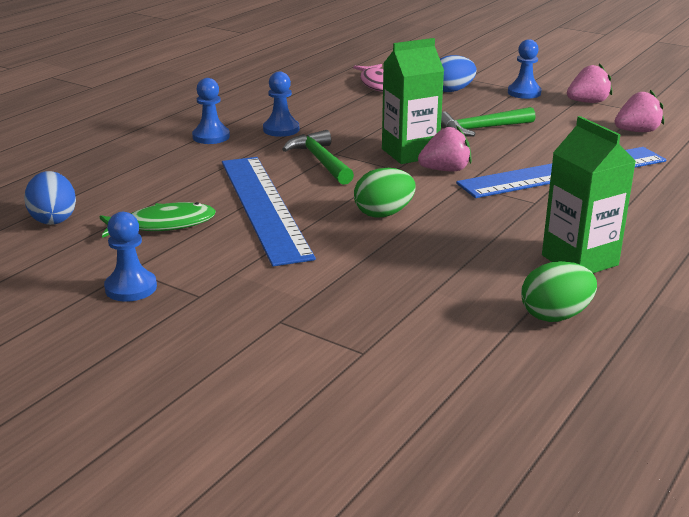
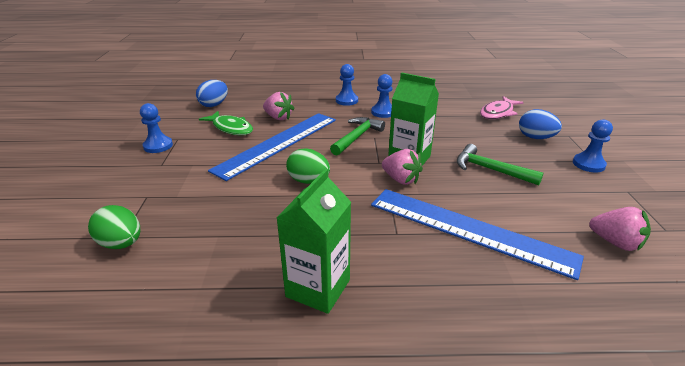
camera: 55 degrees right, 5 degrees up
green egg [521,261,597,322] -> green egg moved to [88,205,140,249]
pink strawberry [567,63,612,103] -> pink strawberry moved to [263,92,295,120]

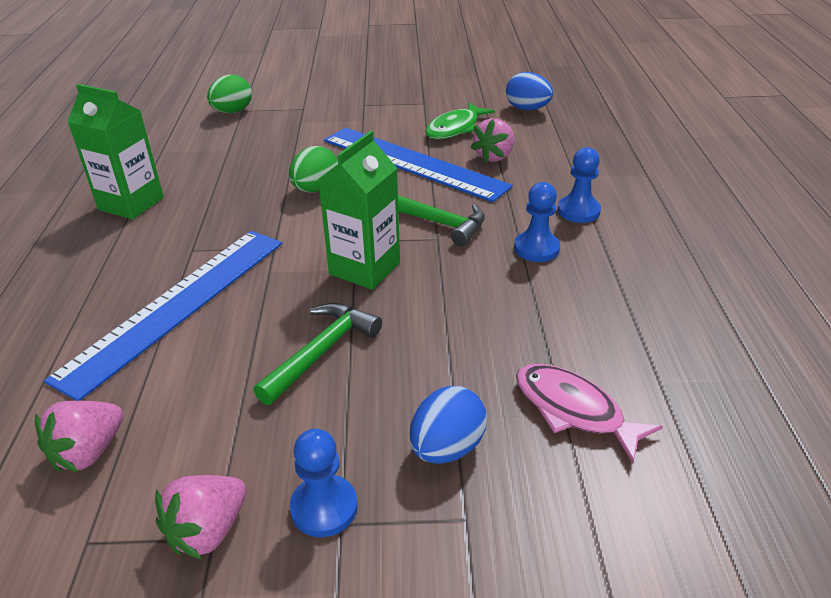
camera: 90 degrees right, 5 degrees up
blue pawn [140,103,173,153] -> none
pink strawberry [382,149,423,185] -> pink strawberry moved to [155,475,246,560]

